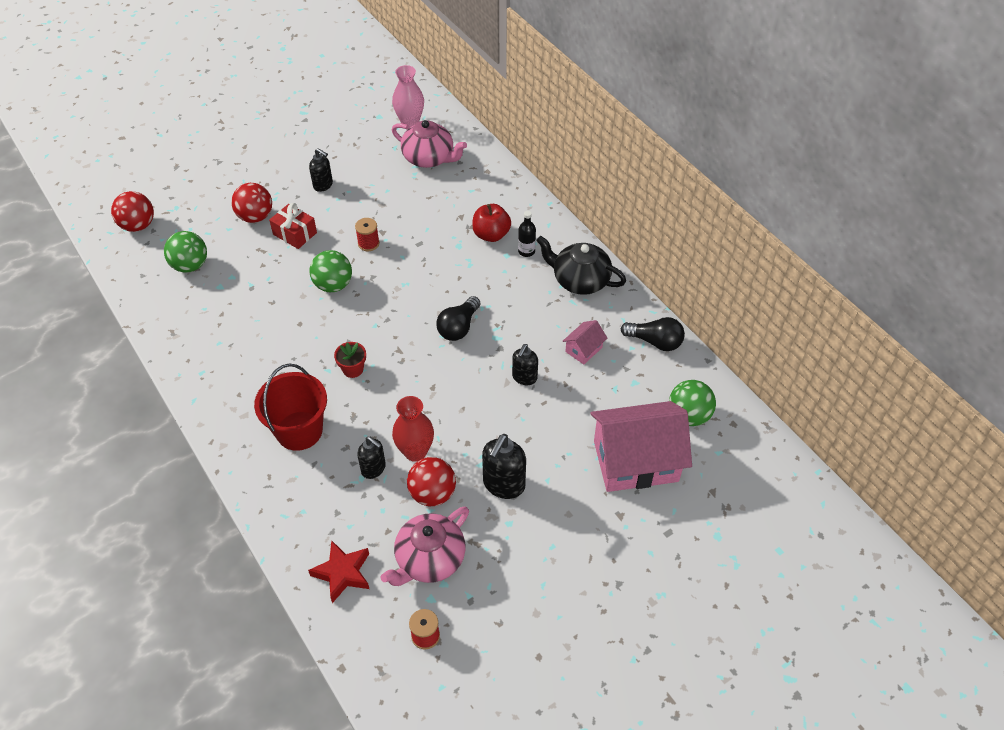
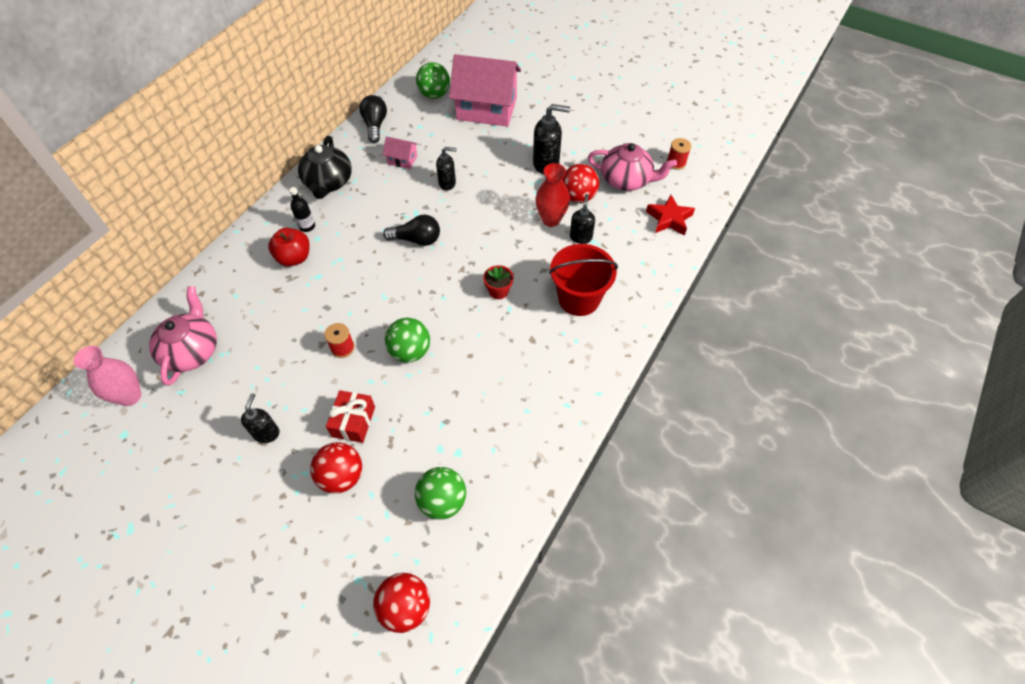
camera: 115 degrees left, 5 degrees up
pink house [591,401,692,492] -> pink house turned 45 degrees counterclockwise [449,54,521,127]

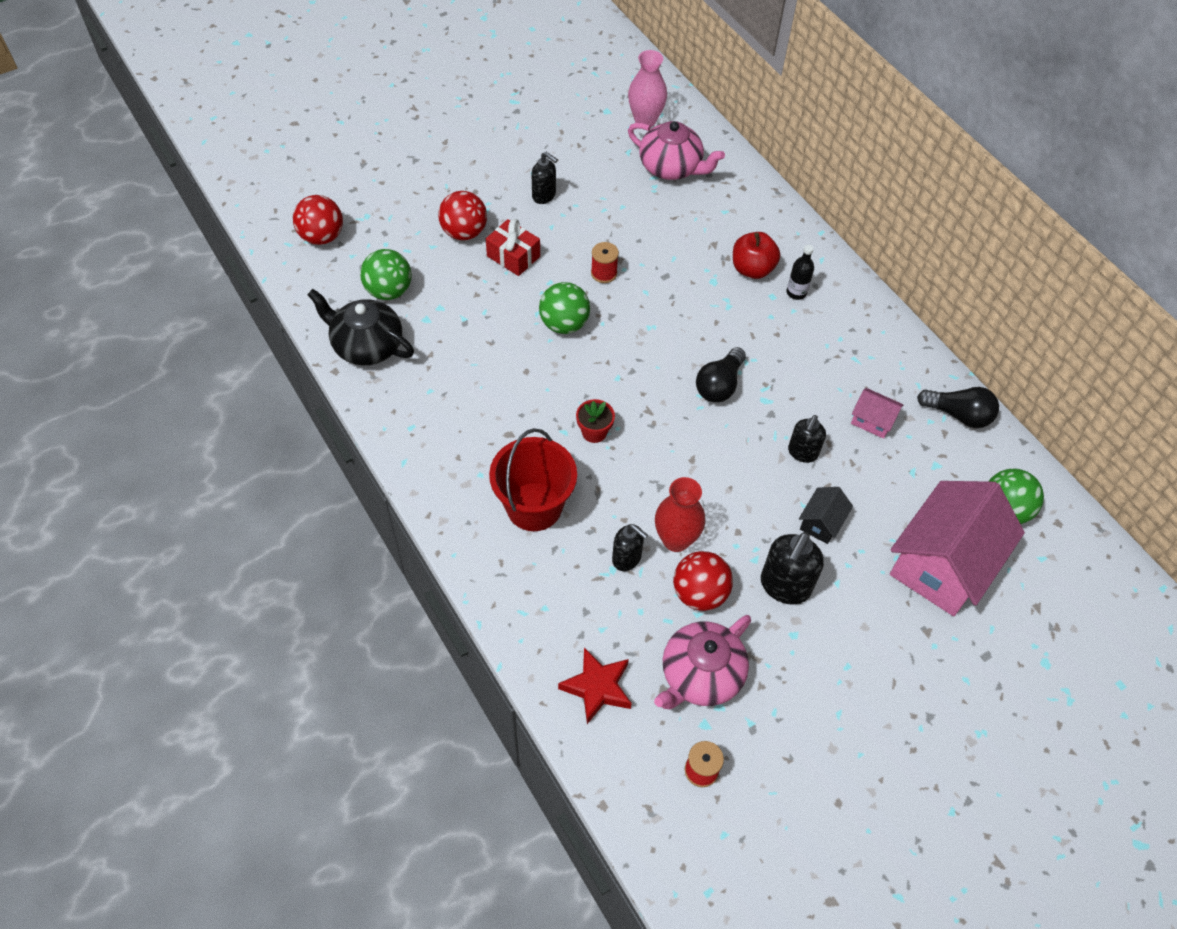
camera: 115 degrees right, 0 degrees up
black teapot [298,136,352,199] -> black teapot moved to [307,289,414,365]
pink house [383,136,418,169] -> pink house turned 75 degrees clockwise [851,388,903,439]
none -> black house [799,487,853,544]

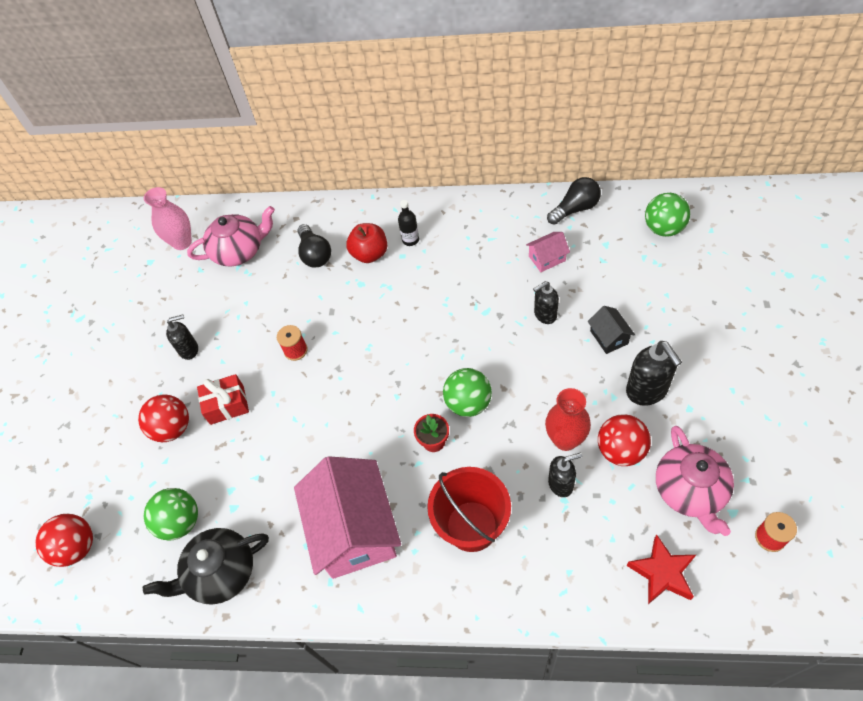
camera: 45 degrees left, 0 degrees up
green ball [539,282,590,334] -> green ball moved to [443,368,492,417]
black light bulb [696,347,746,402] -> black light bulb moved to [297,224,331,268]
black soap dispenser [788,415,826,463] -> black soap dispenser turned 90 degrees clockwise [533,281,559,324]
pink house [890,481,1025,616] -> pink house moved to [294,456,401,579]

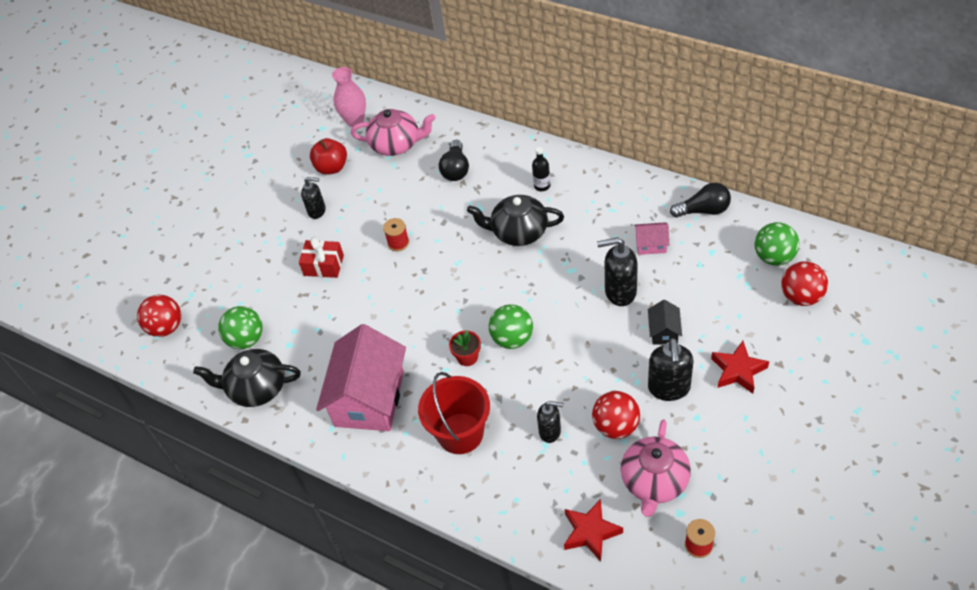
camera: 25 degrees right, 5 degrees down
red ball [138,395,189,442] -> red ball moved to [781,261,828,306]
red apple [346,223,387,263] -> red apple moved to [310,138,347,175]
black soap dispenser [533,281,559,324] -> black soap dispenser [597,237,638,306], size x1.56
red vase [545,388,591,451] -> none
none -> black teapot [467,195,564,246]
none -> red star [711,341,769,394]

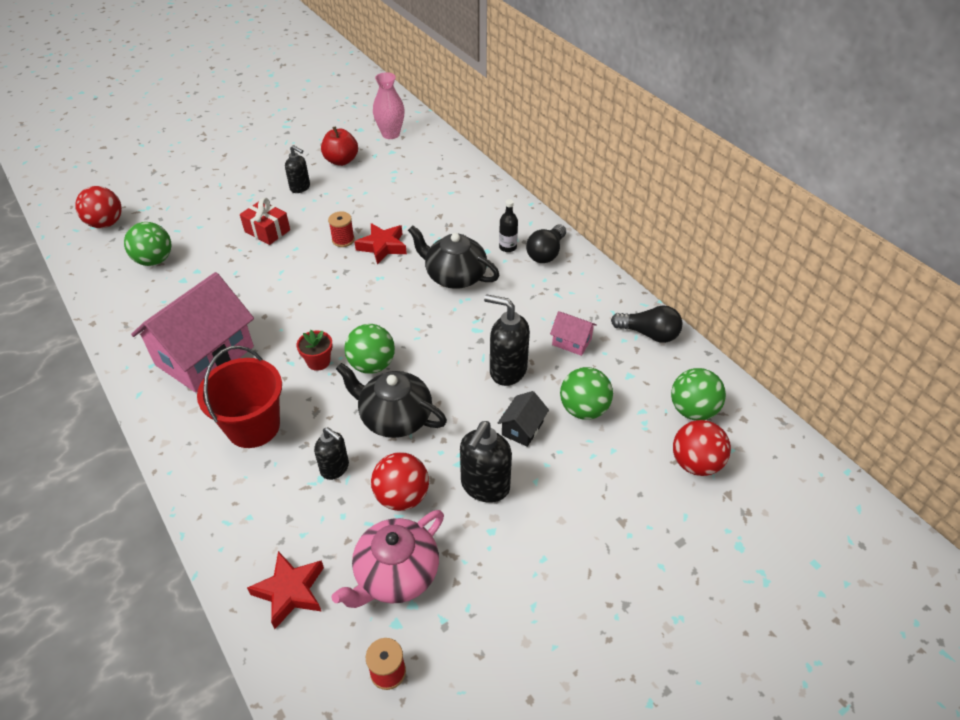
camera: 20 degrees right, 5 degrees down
black teapot [193,349,301,407] -> black teapot moved to [336,363,447,438]
pink teapot [351,109,436,156] -> none
black light bulb [439,140,469,181] -> black light bulb moved to [526,224,566,263]
red star [711,341,769,394] -> red star moved to [355,223,407,265]
none -> green ball [560,367,613,420]

